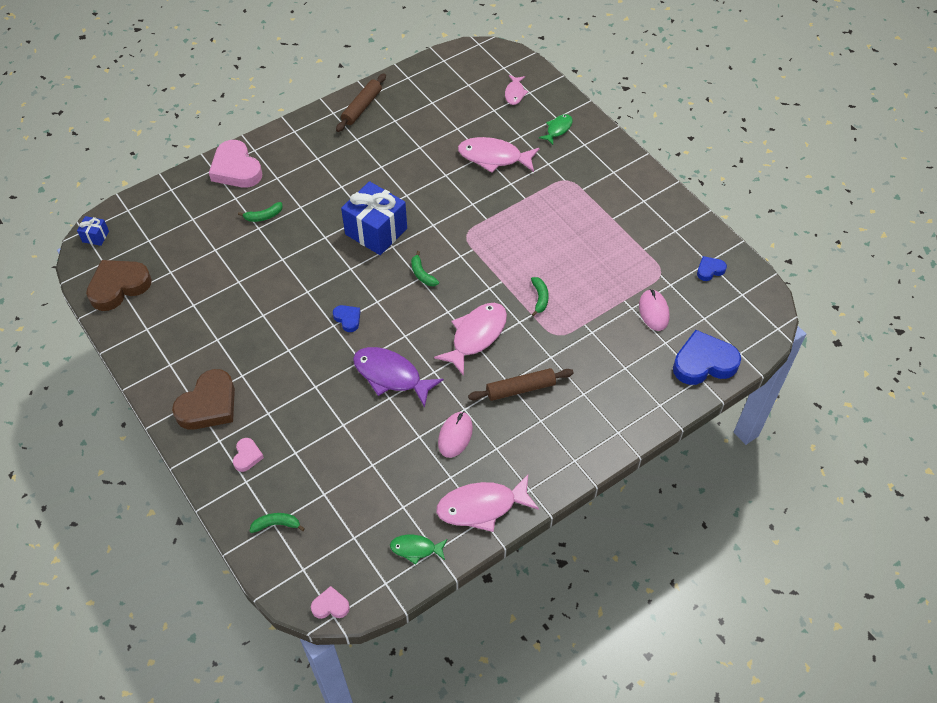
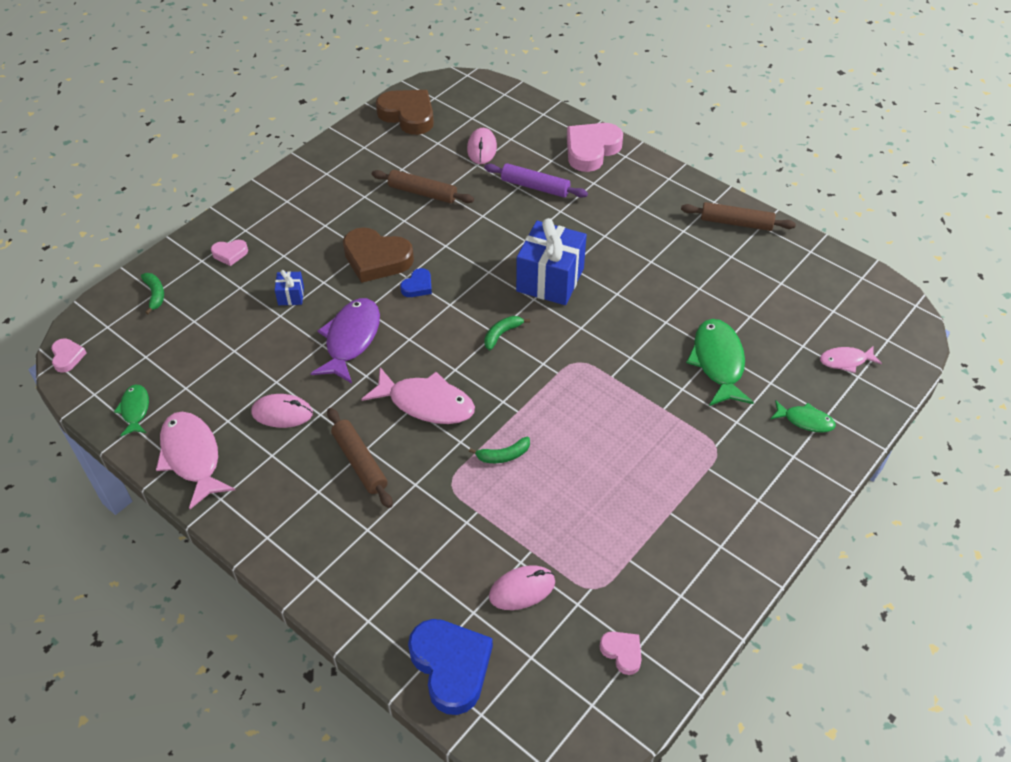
camera: 75 degrees right, 5 degrees down
blue gift [77,216,109,246] -> blue gift moved to [275,270,304,305]
brown heart [172,369,235,430] -> brown heart moved to [343,227,414,283]
green banana [238,202,283,222] -> purple rolling pin [484,163,588,198]
pink fish [458,137,539,173] -> green fish [686,319,754,406]
blue heart [697,256,727,281] -> pink heart [599,631,642,675]
none -> brown rolling pin [372,170,474,203]
none -> pink mouse [467,128,497,164]

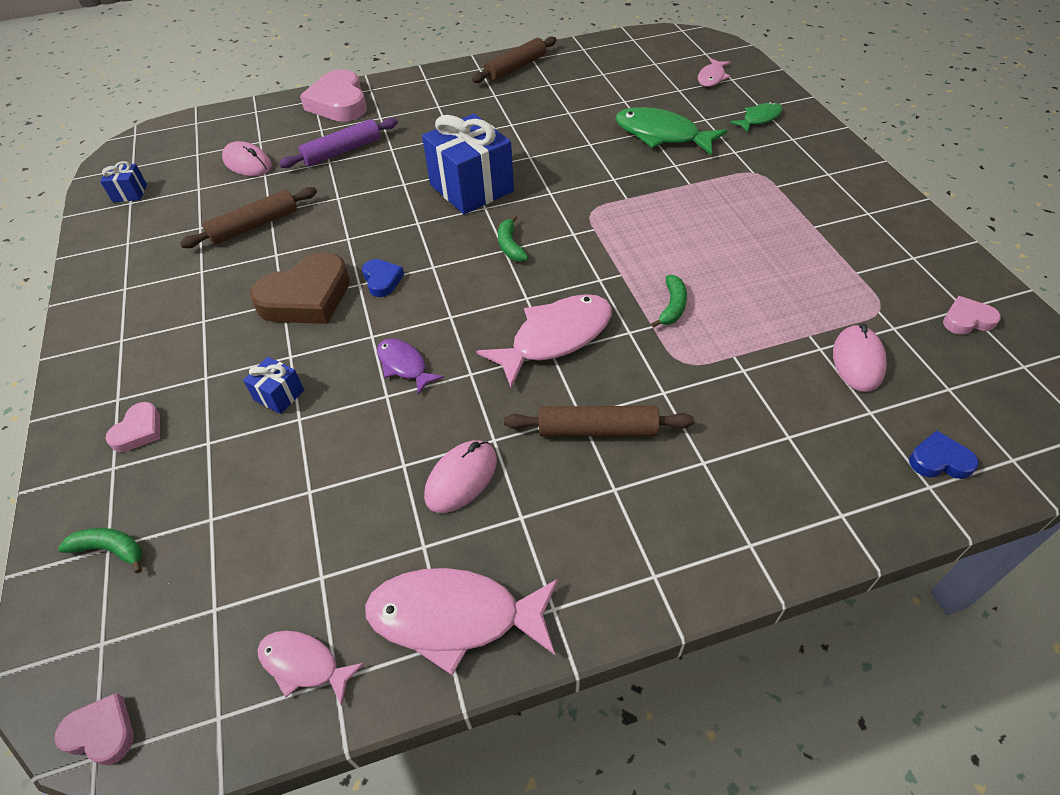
camera: 55 degrees left, 0 degrees up
green fish [114,384,149,436] -> pink fish [258,630,365,706]
purple fish [311,298,380,383] -> purple fish [377,338,444,395], size x0.55
brown heart [376,90,434,135] -> blue gift [100,161,147,202]
blue heart [408,619,493,715] -> blue heart [909,431,979,479], size x0.49

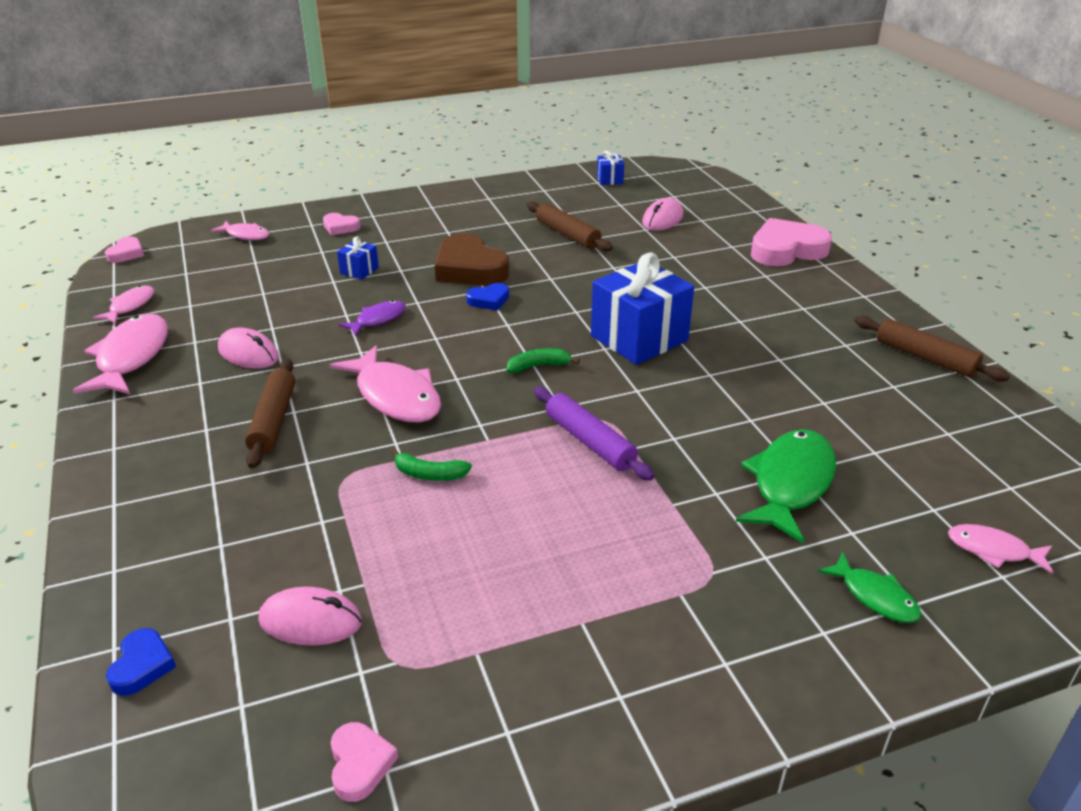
camera: 85 degrees right, 15 degrees down
green banana [58,528,142,573] -> pink fish [211,221,269,240]
purple rolling pin [279,118,398,168] -> purple rolling pin moved to [534,387,654,481]

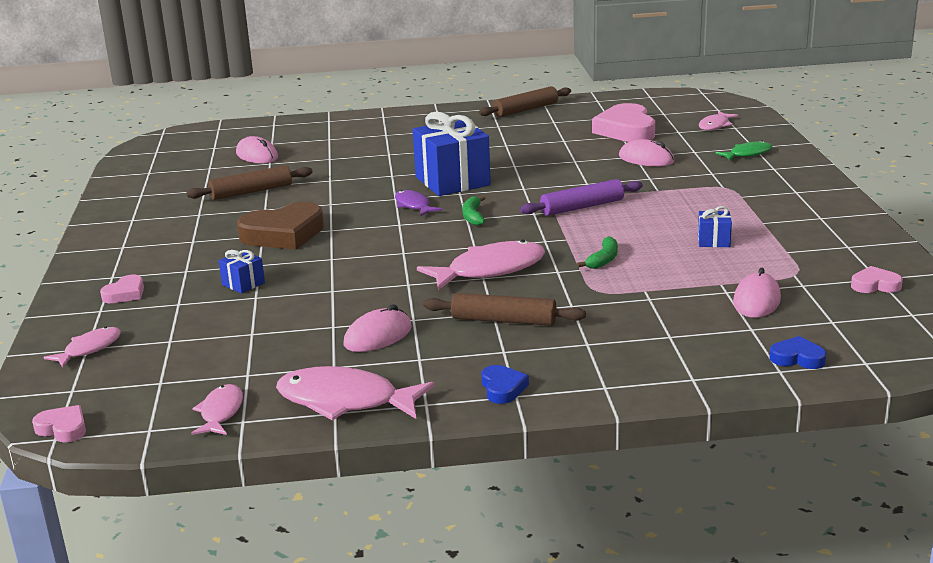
camera: 75 degrees left, 10 degrees down
pink fish [92,286,154,324] -> pink fish turned 60 degrees clockwise [191,384,243,435]
purple fish [338,300,406,336] -> purple fish moved to [395,190,442,216]
blue heart [466,283,509,310] -> blue heart moved to [481,365,529,404]
blue gift [597,151,624,185] -> blue gift moved to [698,206,732,247]
green fish [736,429,836,544] -> pink mouse [619,139,674,166]
pink heart [751,218,832,266] -> pink heart moved to [592,103,655,142]

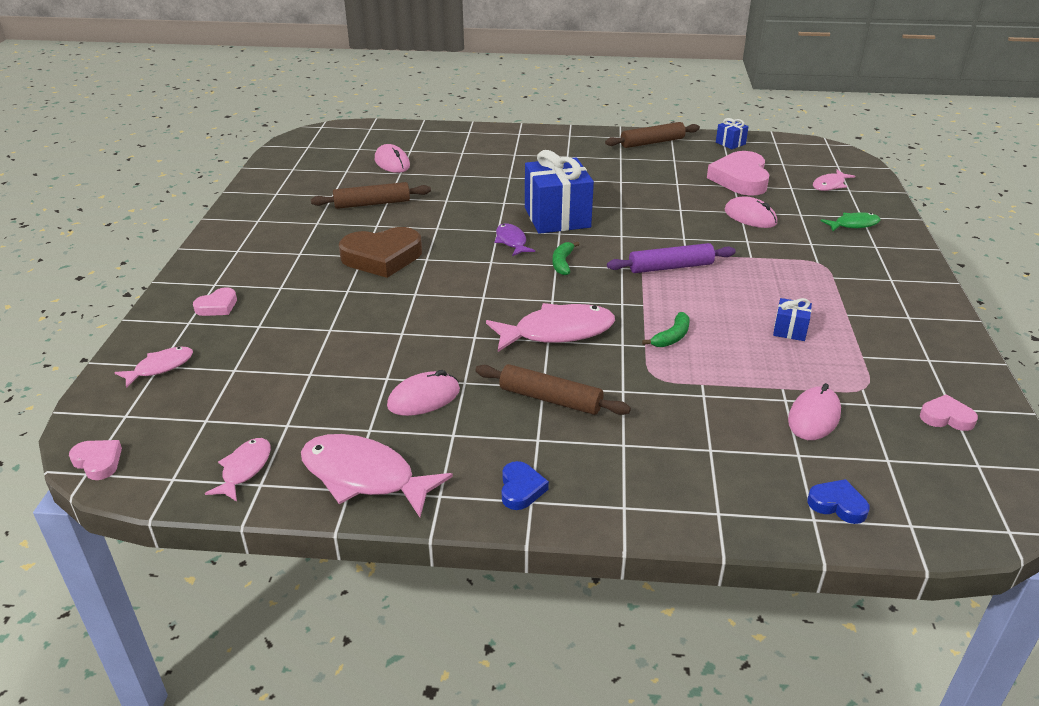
camera: 10 degrees right, 10 degrees up
blue gift [219,250,265,294] -> blue gift moved to [716,118,749,149]

